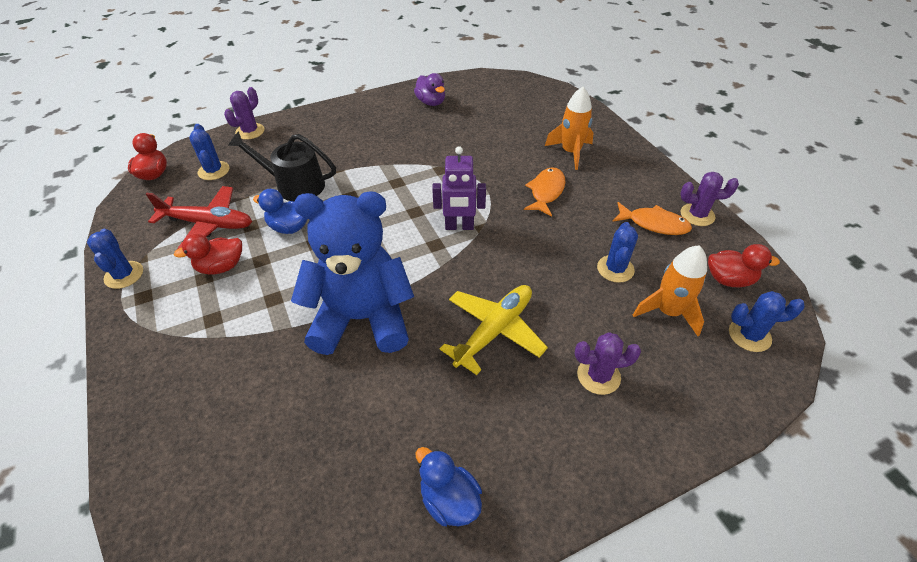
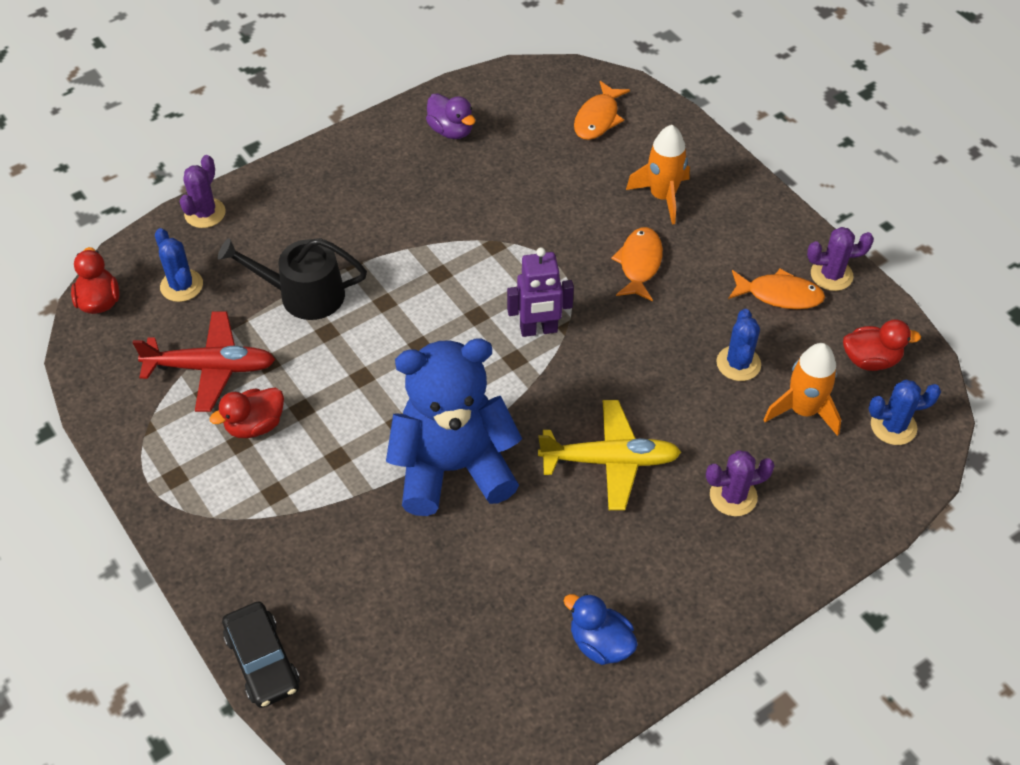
camera: 10 degrees left, 5 degrees up
blue cactus [87,229,143,289] -> none
blue duck [253,189,308,234] -> none
yellow plane [440,285,548,375] -> yellow plane turned 60 degrees clockwise [538,400,681,510]
none -> black car [222,602,300,708]
none -> orange fish [574,81,630,140]

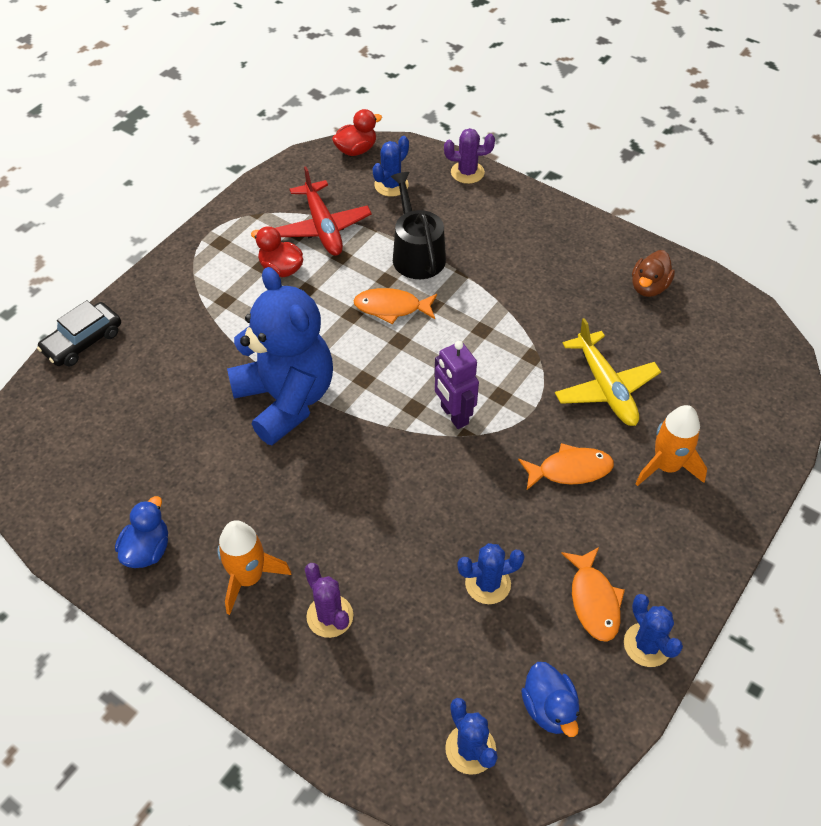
camera: 70 degrees right, 0 degrees up
purple duck [426,93,475,139] -> brown duck [632,250,675,297]
yellow plane [538,400,681,510] -> yellow plane moved to [555,318,661,426]
orange fish [574,81,630,140] -> orange fish moved to [353,288,437,324]
orange rocket [764,343,841,436] -> orange rocket moved to [217,520,291,615]
purple cactus [807,227,874,291] -> blue cactus [624,594,683,667]
red duck [843,319,921,371] -> blue duck [521,662,579,737]

